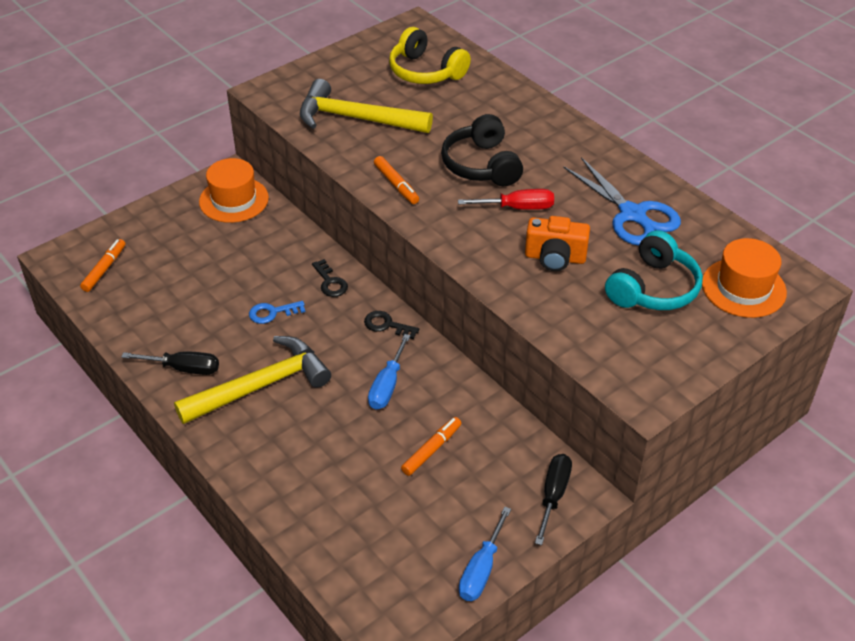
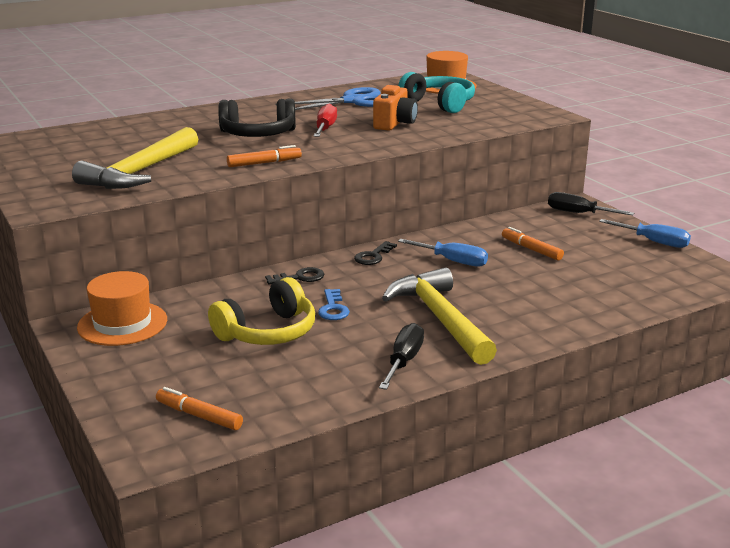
camera: 80 degrees left, 20 degrees down
yellow headphones [389,27,471,84] -> yellow headphones moved to [208,277,315,345]

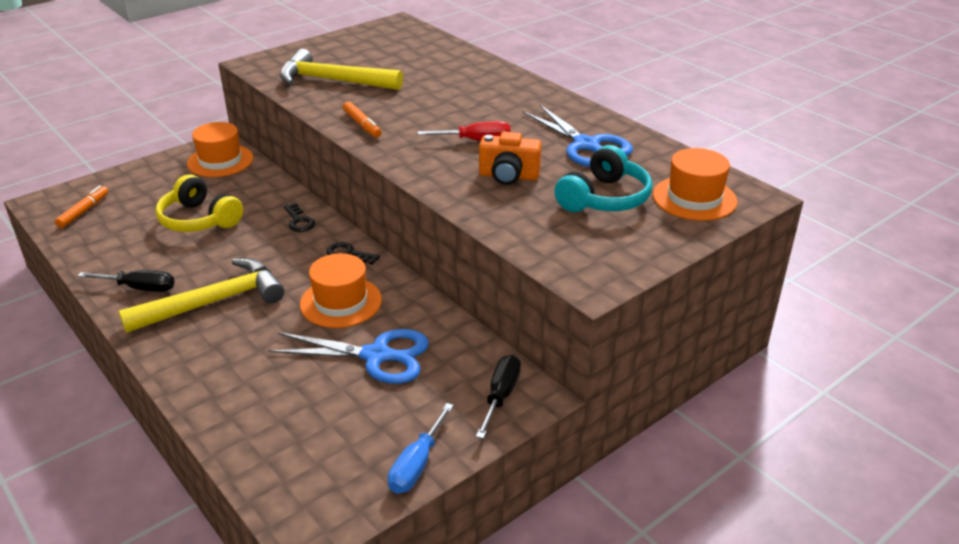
camera: 80 degrees right, 10 degrees up
black headphones [218,98,296,137] -> none
blue key [318,289,350,320] -> none
blue screwdriver [398,239,488,267] -> orange hat [300,253,382,328]
orange marker [502,227,564,261] -> blue scissors [269,329,429,384]

